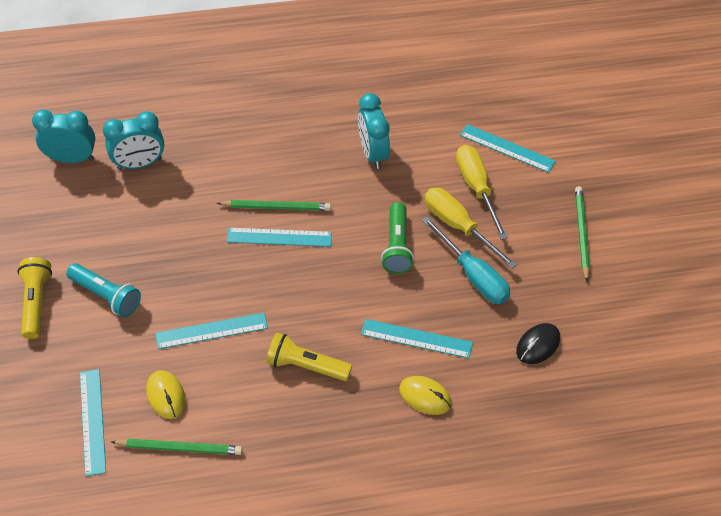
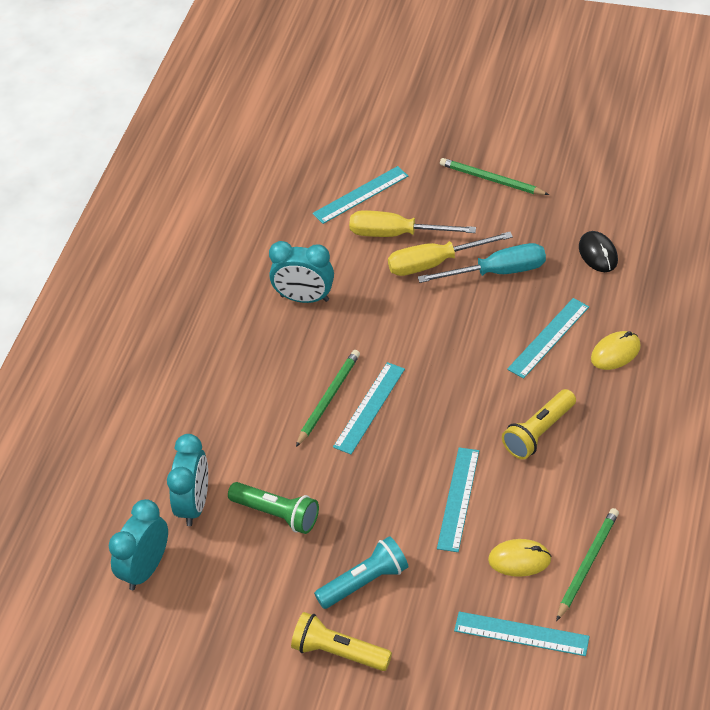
camera: 60 degrees left, 5 degrees down
green flashlight [381,202,414,274] -> green flashlight moved to [228,482,319,534]

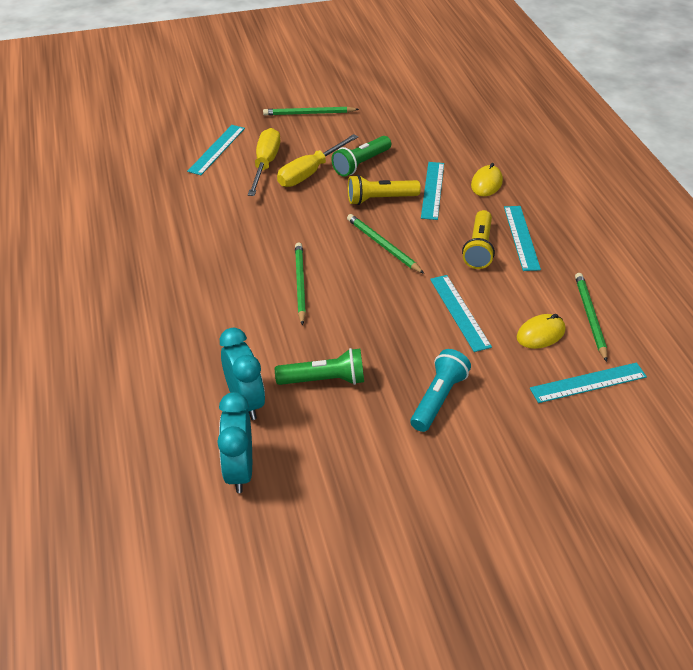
camera: 35 degrees left, 5 degrees down
turquoise clock [269,241,334,303] -> none
yellow flashlight [291,612,392,671] -> yellow flashlight moved to [348,175,421,205]
turquoise ruler [333,362,405,454] -> turquoise ruler moved to [504,206,541,271]
yellow screwdriver [349,210,476,237] -> yellow screwdriver turned 120 degrees clockwise [248,128,280,196]
turquoise screwdriver [418,243,546,283] -> green flashlight [331,136,391,177]
black mouse [579,231,618,272] -> none
none -> green pencil [347,214,424,274]

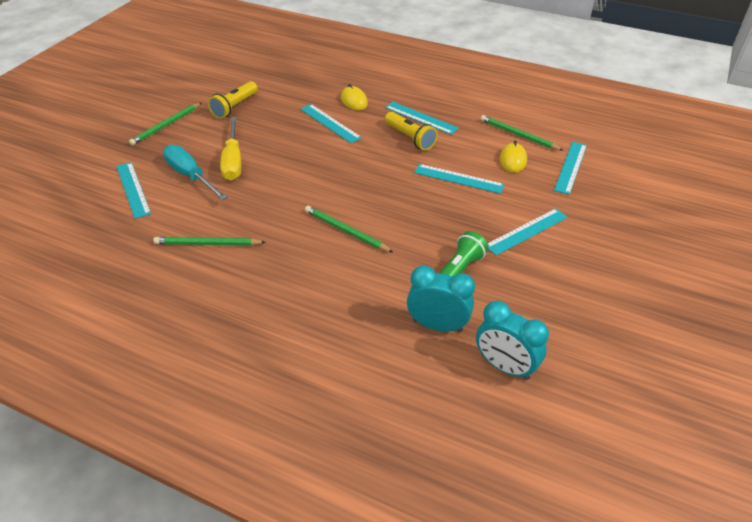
camera: 50 degrees left, 0 degrees up
yellow screwdriver [248,128,280,196] -> turquoise screwdriver [163,145,228,200]
green flashlight [331,136,391,177] -> none
green pencil [347,214,424,274] -> green pencil moved to [153,237,266,246]
yellow flashlight [348,175,421,205] -> yellow flashlight moved to [208,81,258,119]
turquoise flashlight [410,349,471,432] -> turquoise ruler [488,208,568,255]

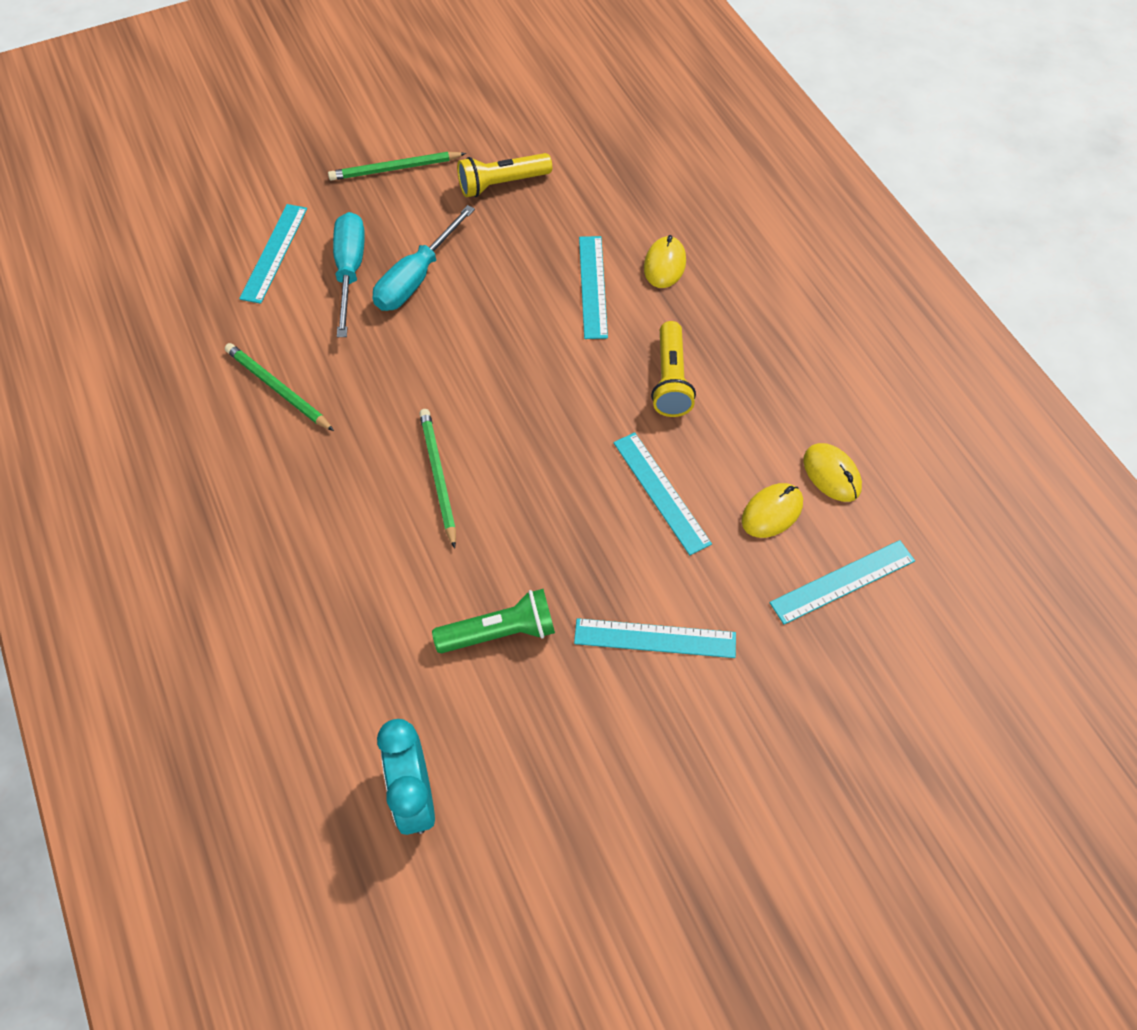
camera: 40 degrees right, 15 degrees up
yellow screwdriver [220,117,241,181] -> turquoise screwdriver [373,205,475,311]
turquoise ruler [385,102,459,135] -> none
turquoise clock [407,265,475,332] -> none
green pencil [480,115,564,151] -> yellow mouse [803,443,862,502]

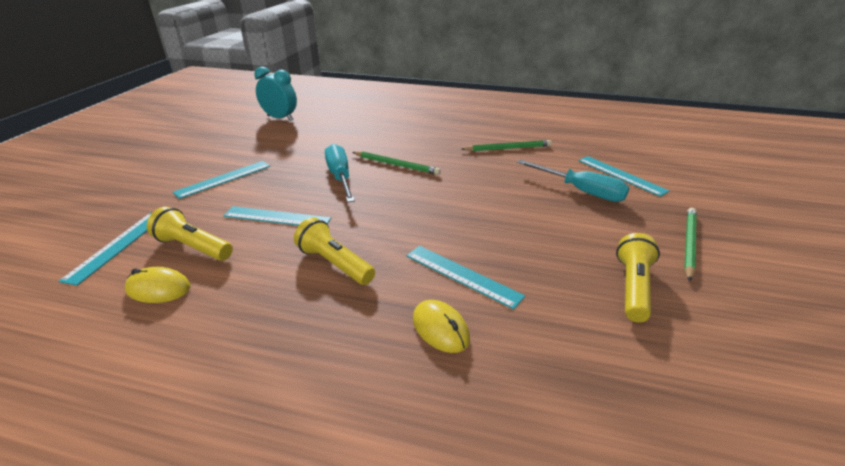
camera: 130 degrees right, 25 degrees down
turquoise screwdriver [373,205,475,311] -> turquoise screwdriver moved to [325,144,355,203]
green flashlight [432,589,555,653] -> none
yellow mouse [742,483,803,538] -> yellow flashlight [147,207,233,261]

